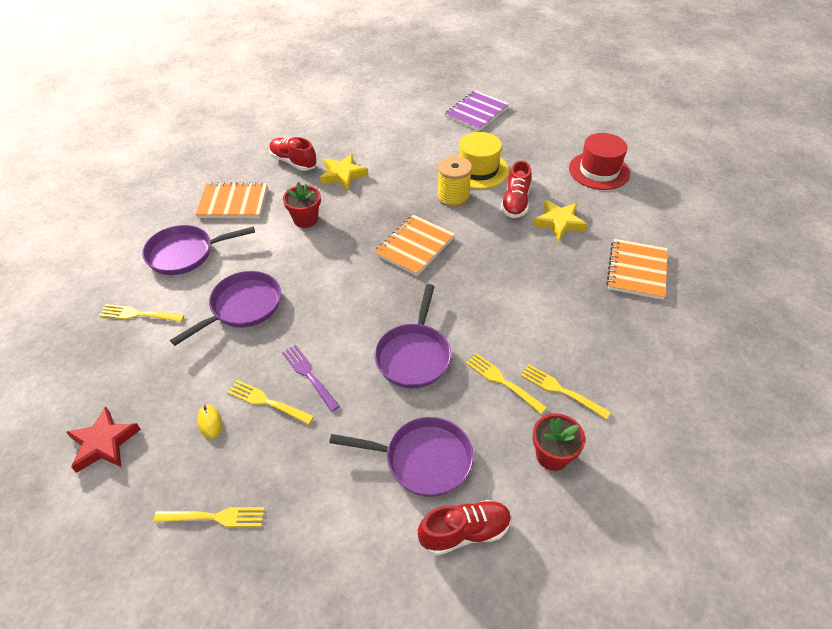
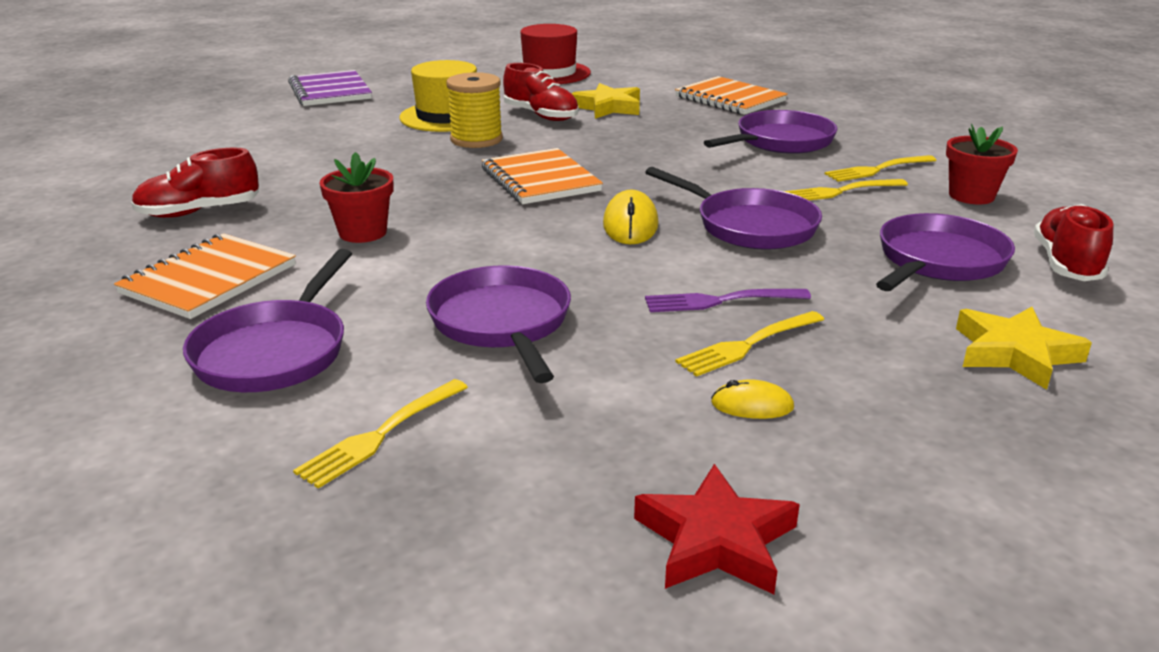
camera: 60 degrees left, 20 degrees down
yellow fork [154,507,264,527] -> none
yellow star [320,154,368,191] -> yellow star moved to [956,307,1092,390]
none -> yellow mouse [603,189,659,244]
none -> purple pan [704,110,837,154]

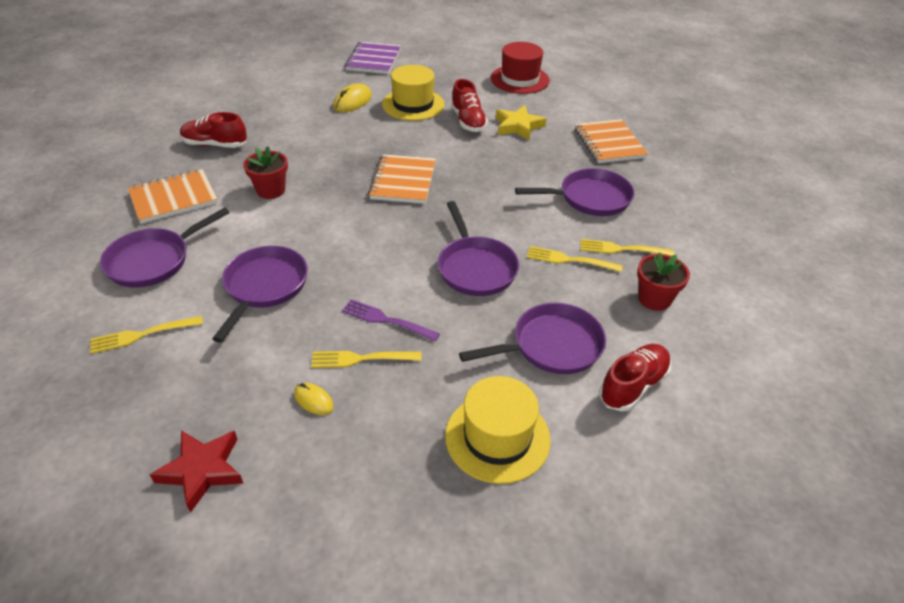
camera: 30 degrees right, 15 degrees up
yellow spool [446,72,503,148] -> none
yellow mouse [603,189,659,244] -> yellow mouse moved to [333,83,372,112]
yellow star [956,307,1092,390] -> yellow hat [445,376,551,484]

